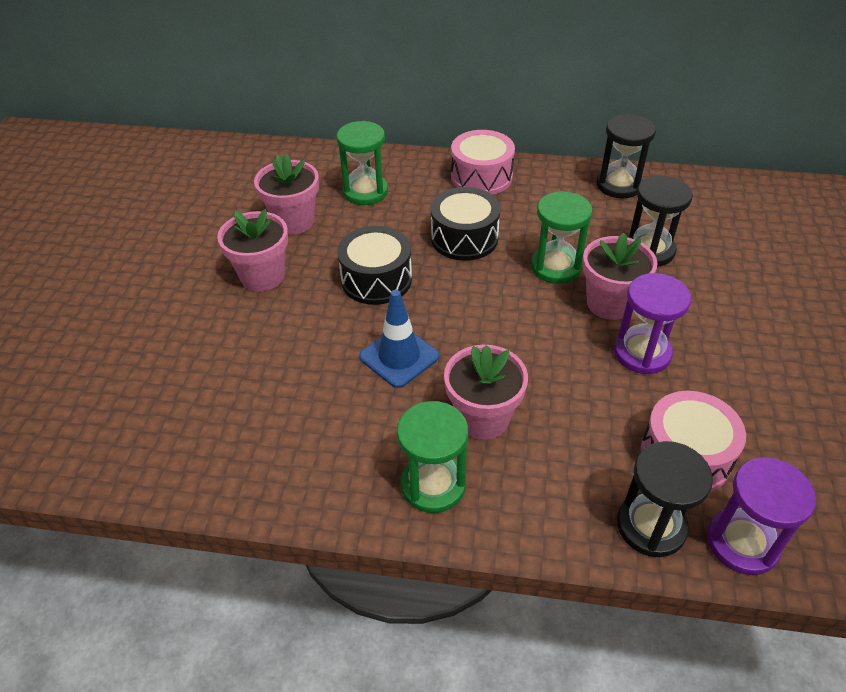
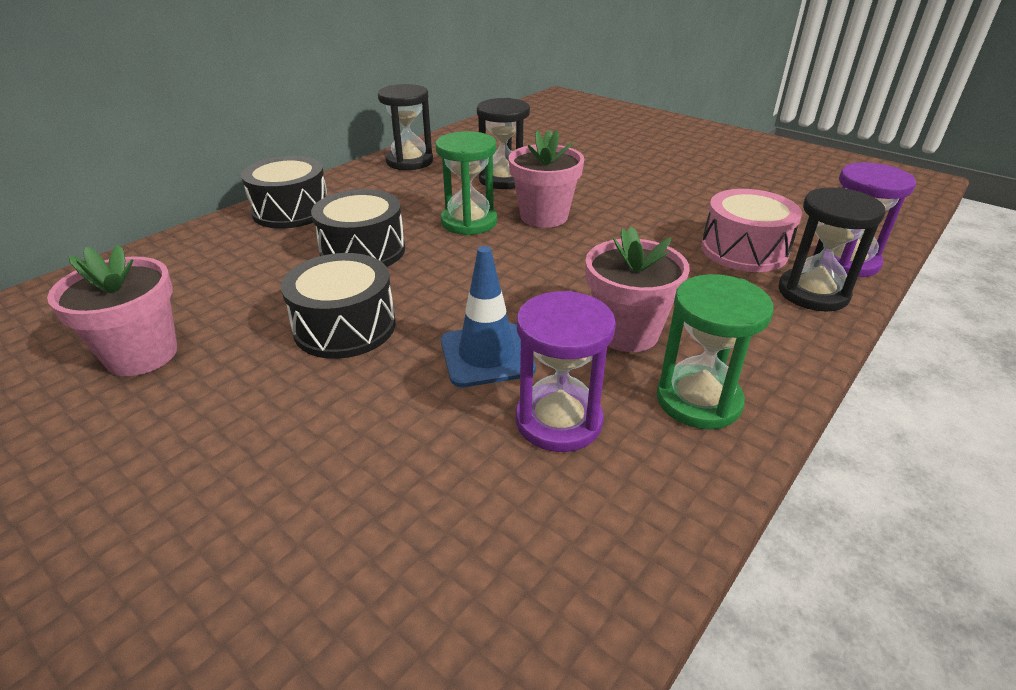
camera: 60 degrees left, 10 degrees down
pink flower pot [217,209,288,291] -> none
green hourglass [336,121,388,205] -> none
pink drum [451,130,515,195] -> black drum [241,156,327,229]
purple hourglass [614,273,691,374] -> purple hourglass moved to [516,291,616,452]

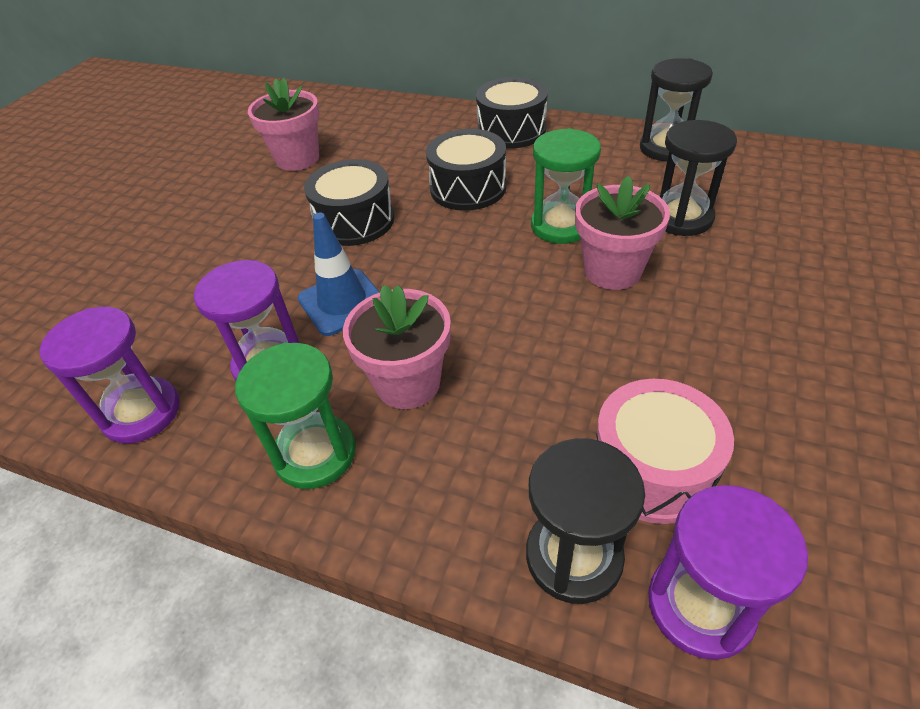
camera: 75 degrees right, 10 degrees up
none -> purple hourglass [40,307,180,444]

